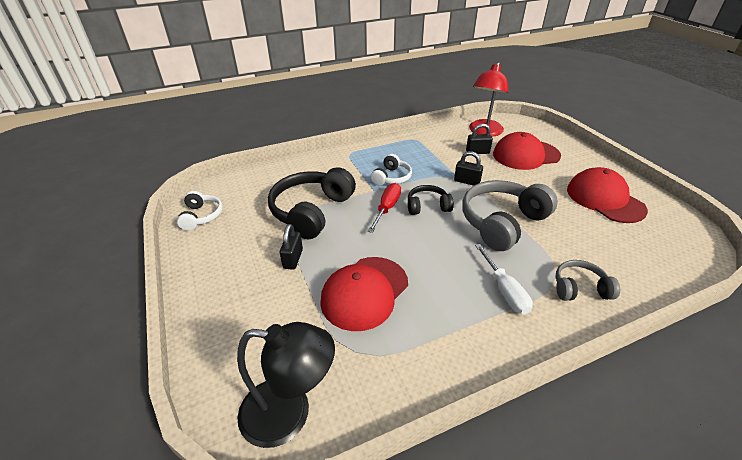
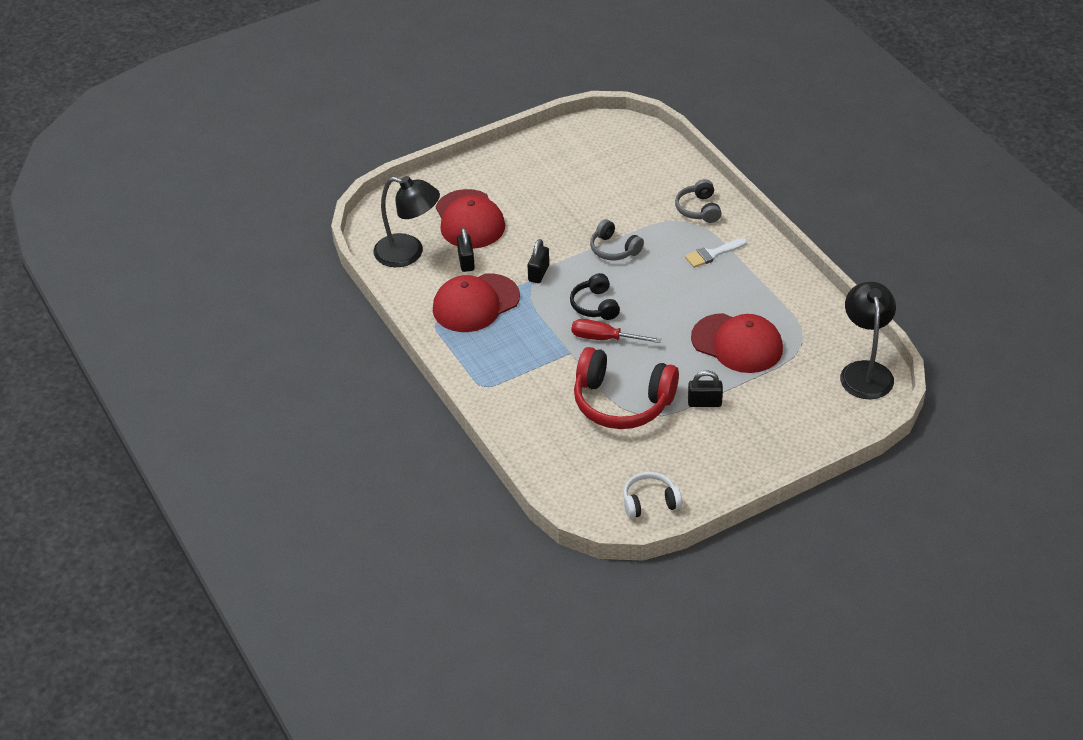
camera: 95 degrees left, 5 degrees up
black headphones [268,167,356,239] -> red headphones [574,347,679,429]
white headphones [370,154,412,186] -> none
grey headphones [462,180,558,251] -> grey headphones [590,219,644,260], size x0.53
red lamp [469,62,509,136] -> black lamp [374,176,440,267]
white screwdriver [475,244,533,315] -> white brush [685,238,747,268]
red cap [567,167,648,223] -> red cap moved to [433,273,520,332]

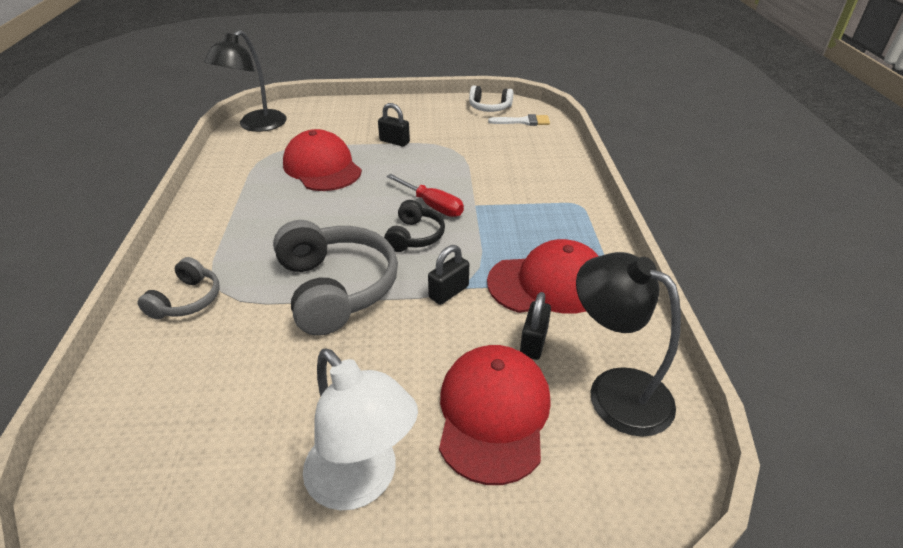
camera: 155 degrees left, 5 degrees down
red headphones [574,347,679,429] -> none
grey headphones [590,219,644,260] -> grey headphones [273,220,398,335], size x1.88
white brush [685,238,747,268] -> white brush moved to [488,114,550,126]
none -> white lamp [303,348,418,510]

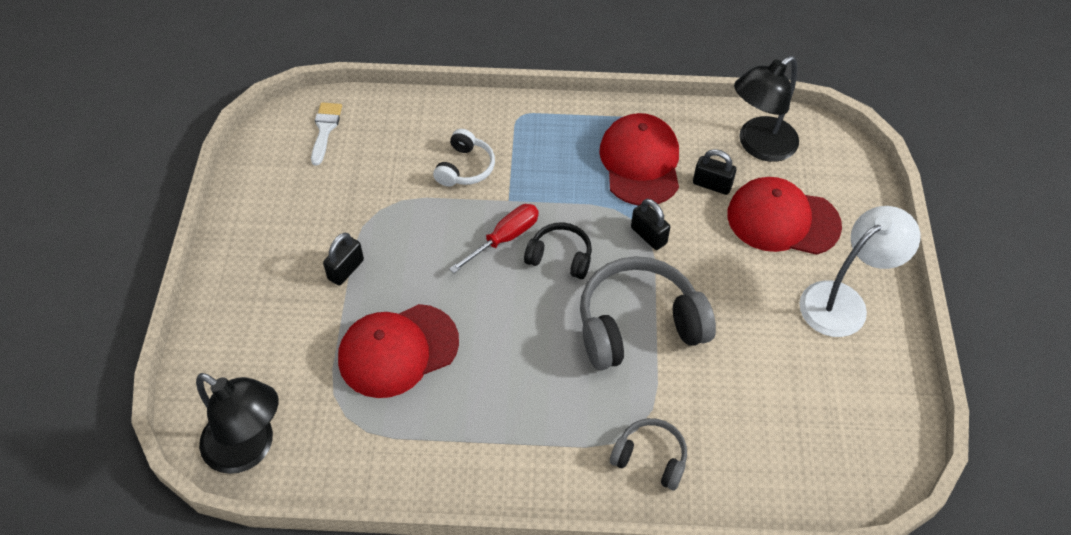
camera: 85 degrees left, 15 degrees up
white headphones [469,85,513,112] -> white headphones moved to [433,129,495,187]

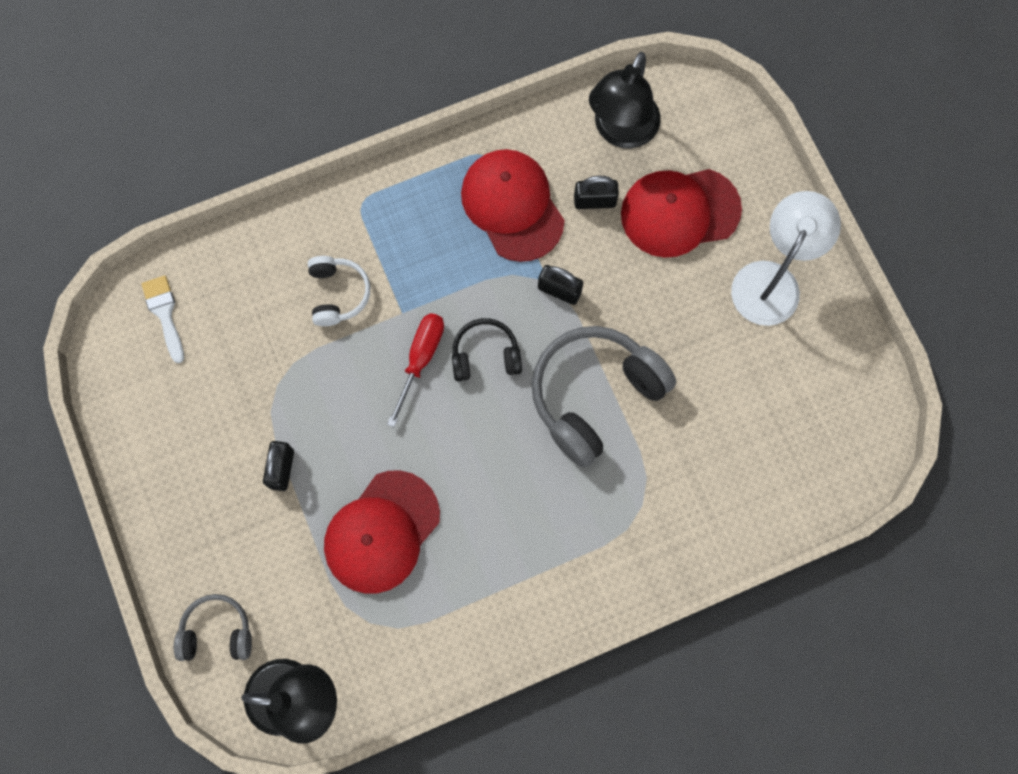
camera: 25 degrees left, 20 degrees up
grey headphones [610,418,687,490] -> grey headphones moved to [174,594,252,661]

